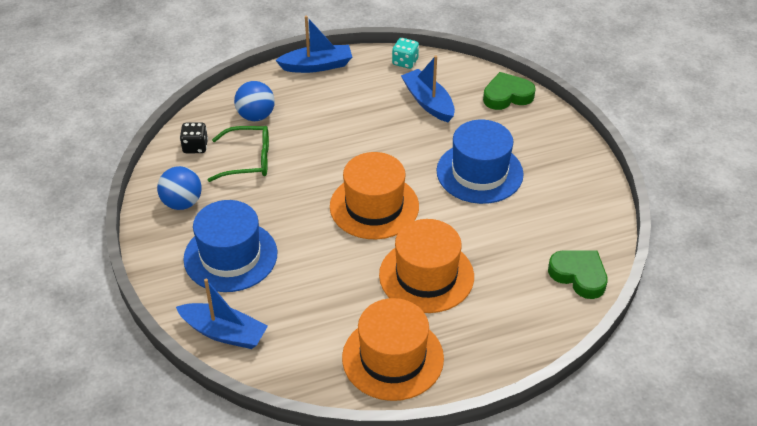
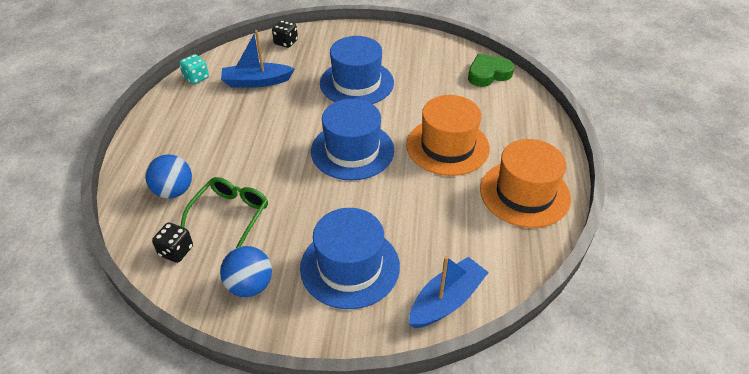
camera: 65 degrees left, 0 degrees up
blue boat [275,16,352,73] -> none
orange hat [330,152,419,239] -> blue hat [311,99,394,180]
green heart [483,72,536,110] -> black dice [272,20,298,48]

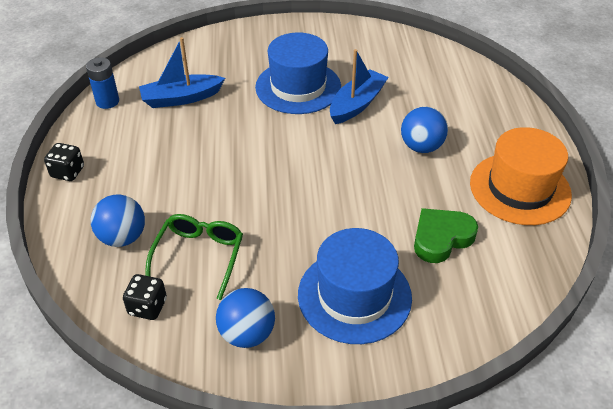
camera: 10 degrees left, 0 degrees up
turquoise dice [179,54,209,85] -> blue battery [86,57,119,109]
black dice [272,20,298,48] -> black dice moved to [44,143,84,181]
blue hat [311,99,394,180] -> none
orange hat [406,95,490,176] -> blue ball [401,107,448,153]
blue boat [409,256,489,328] -> blue boat moved to [330,49,389,124]
green heart [468,54,514,87] -> green heart moved to [414,208,478,263]

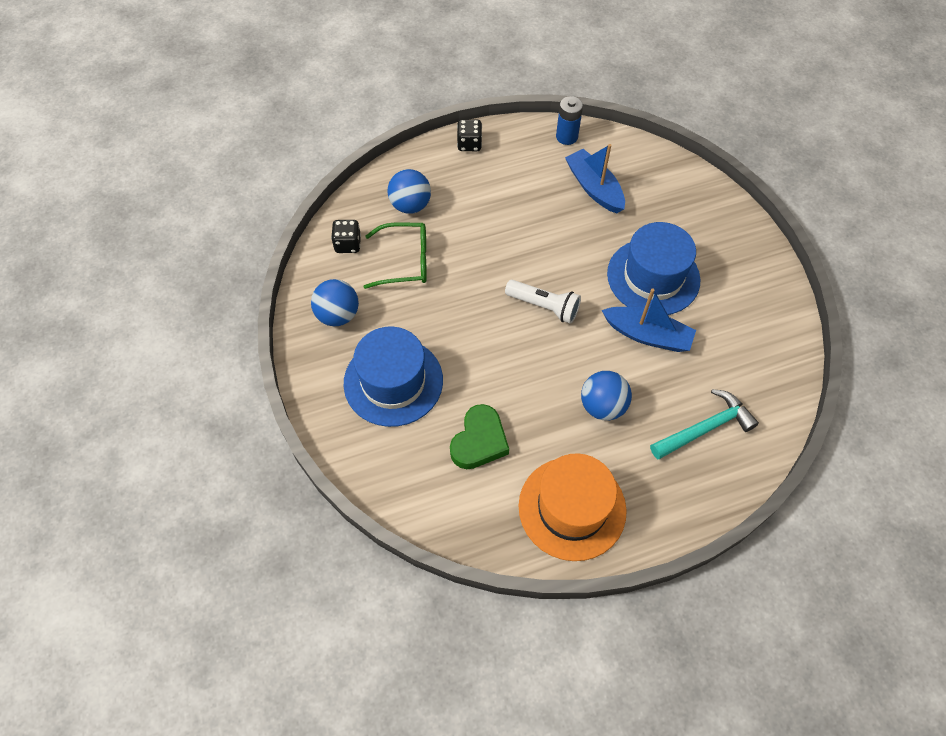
camera: 75 degrees right, 15 degrees up
green heart [414,208,478,263] -> green heart turned 75 degrees clockwise [450,404,509,469]
none -> white flashlight [505,280,581,324]
none -> turquoise hammer [650,389,759,459]

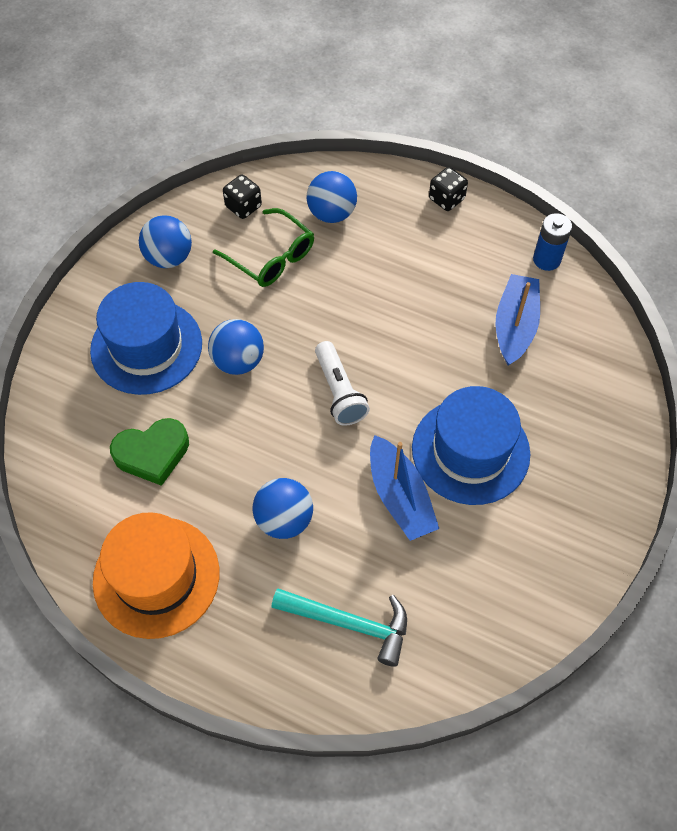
camera: 45 degrees right, 0 degrees up
none -> blue ball [208,319,264,375]

